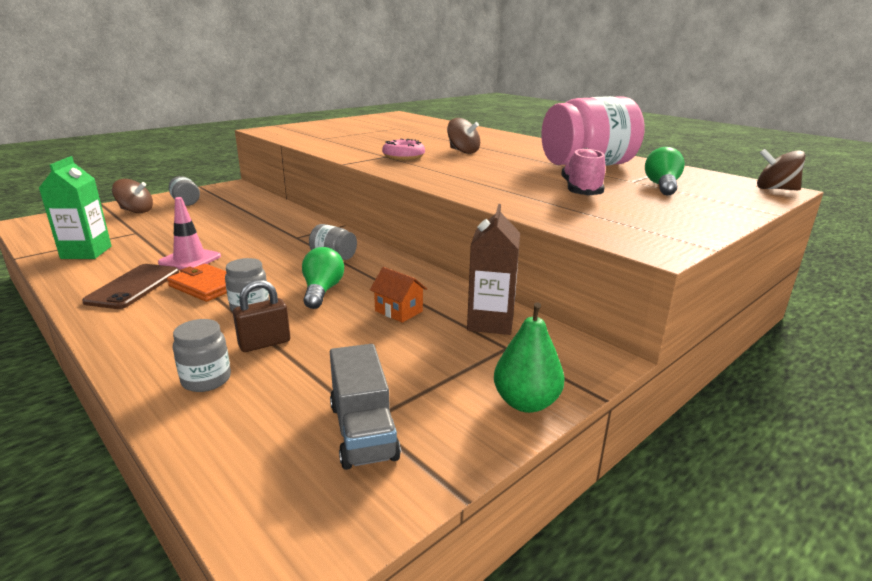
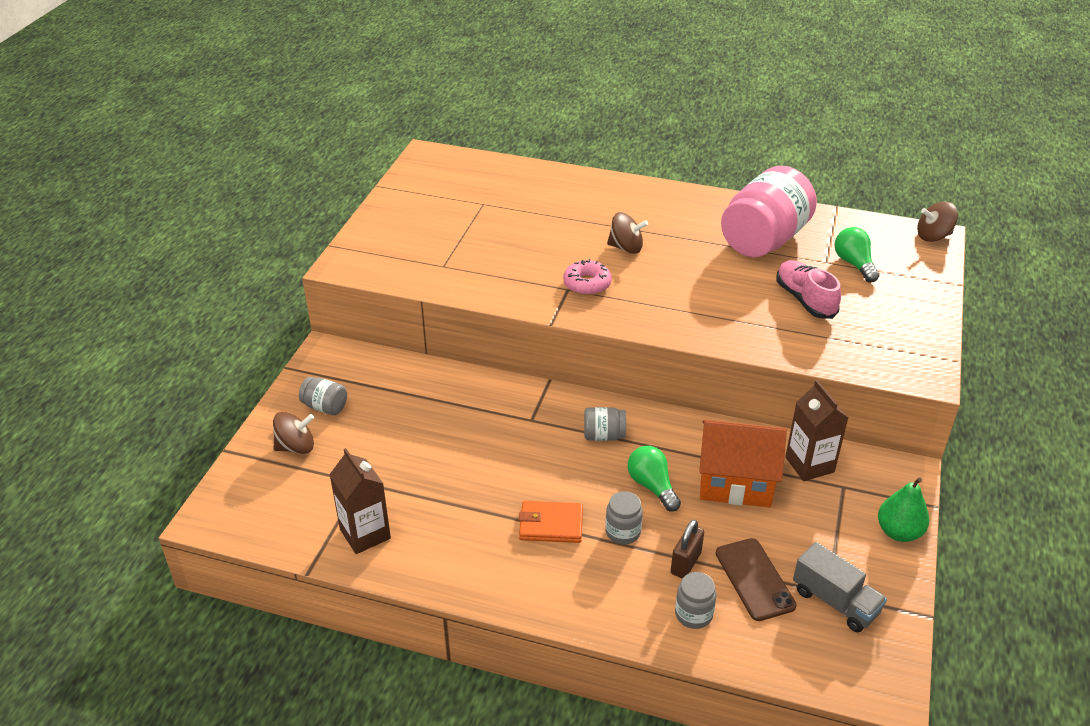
camera: 30 degrees left, 15 degrees up
green carton [39,156,111,259] -> brown carton [329,448,391,554]
brown phone [82,264,179,309] -> brown phone moved to [715,538,797,621]
pink traffic cone [158,197,221,270] -> none
orange house [370,267,427,323] -> orange house [699,420,787,508], size x2.11

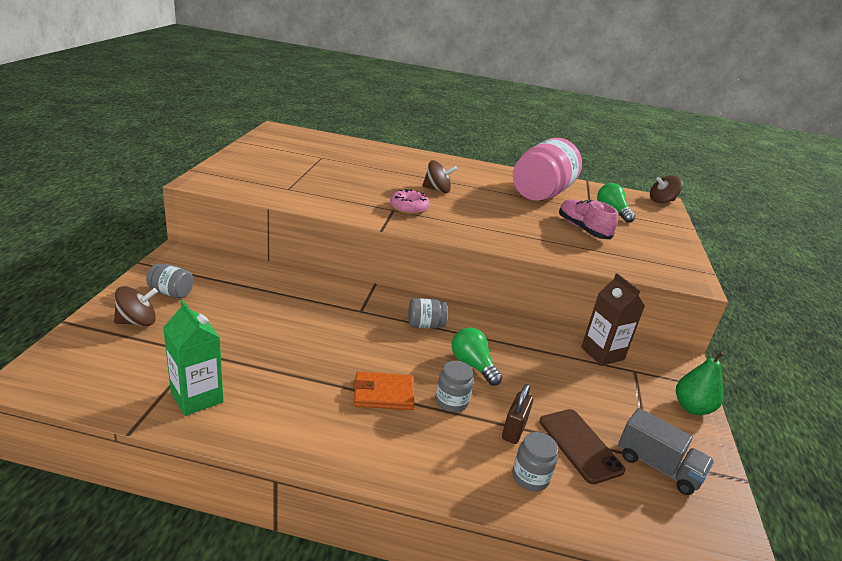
camera: 10 degrees left, 10 degrees down
brown carton [329,448,391,554] -> green carton [163,300,224,416]
orange house [699,420,787,508] -> none

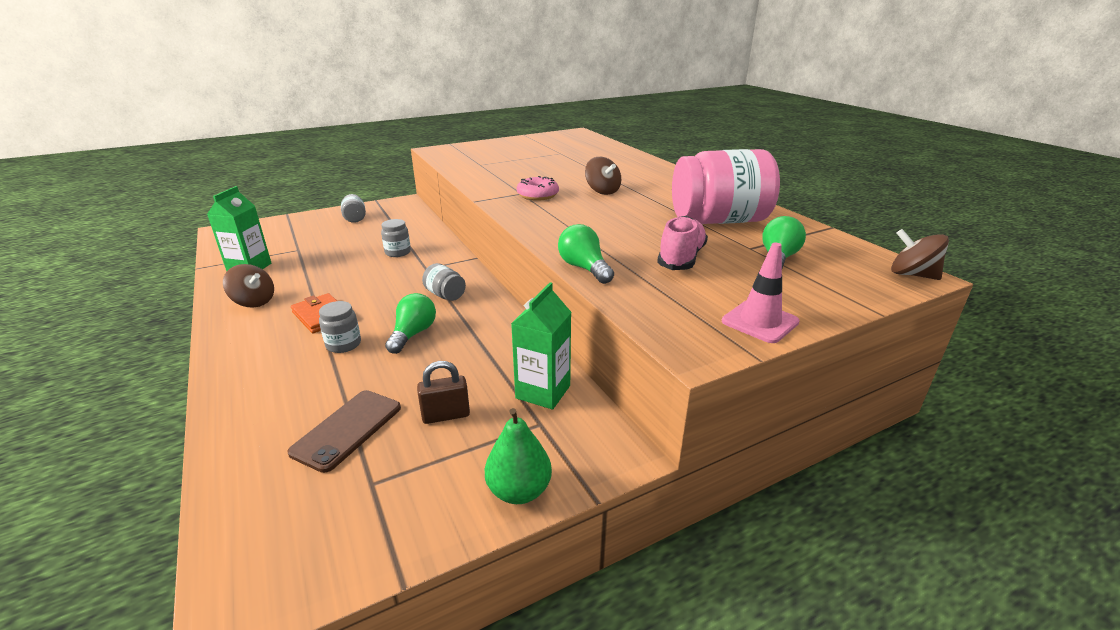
camera: 55 degrees right, 0 degrees up
brown spinning top [114,286,158,326] -> brown spinning top moved to [223,264,274,307]
brown padlock [502,384,533,444] -> brown padlock moved to [417,361,470,424]
grey jar [513,432,558,491] -> grey jar moved to [381,219,411,257]
brown carton [581,273,645,366] -> green carton [511,282,571,410]
grey truck [618,408,714,495] -> none
none -> green light bulb [558,224,614,284]
none -> pink traffic cone [722,242,800,343]

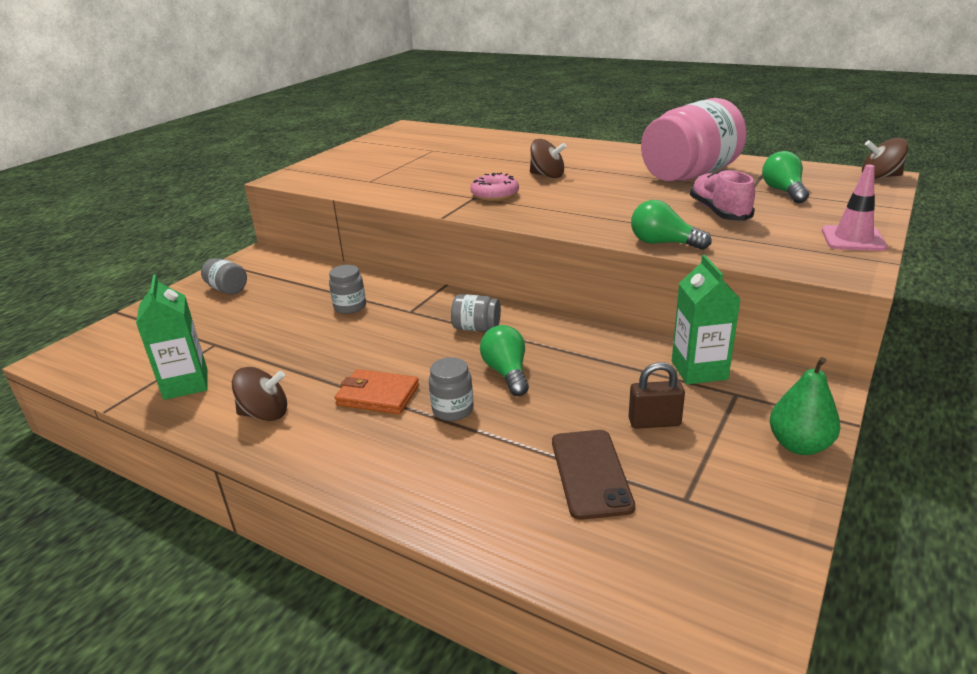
camera: 30 degrees left, 0 degrees up
brown padlock [417,361,470,424] -> brown padlock turned 45 degrees clockwise [629,362,685,429]

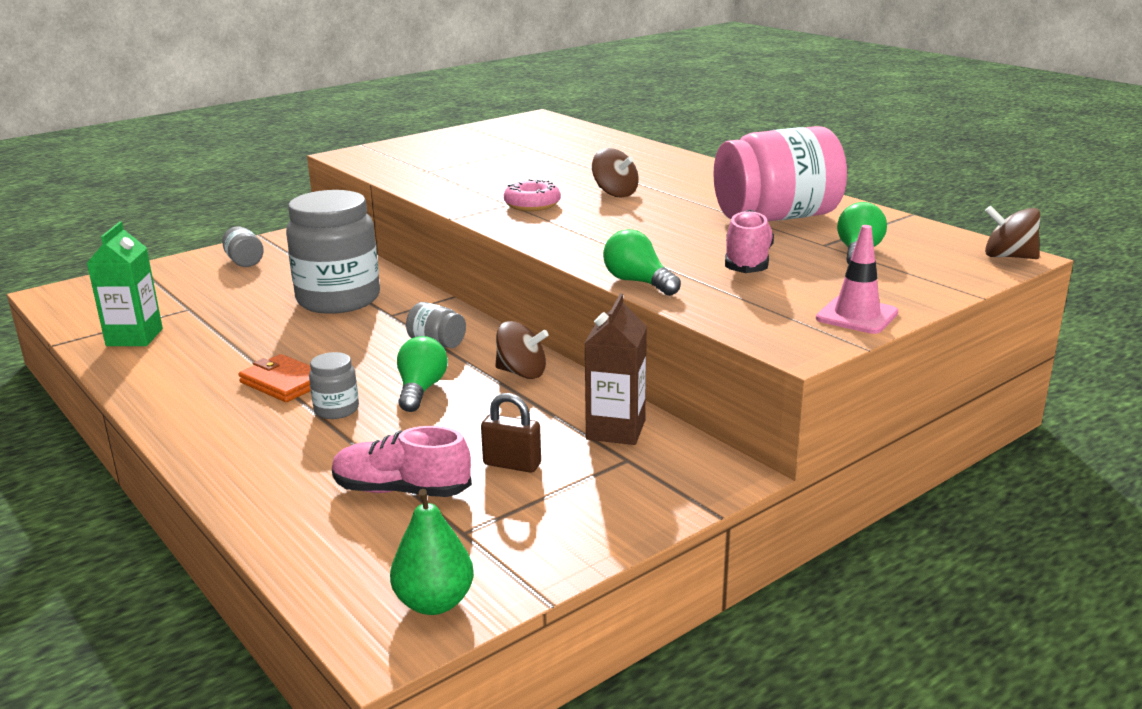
camera: 20 degrees right, 5 degrees down
brown spinning top [232,367,287,421] -> brown spinning top moved to [495,321,549,379]
grey jar [329,265,366,314] -> grey jar [286,190,380,314], size x2.31
brown phone [552,430,635,520] -> pink shoe [332,426,472,497]
green carton [672,255,740,384] -> brown carton [584,293,647,445]
green pear [770,357,840,455] -> green pear moved to [390,489,474,615]

